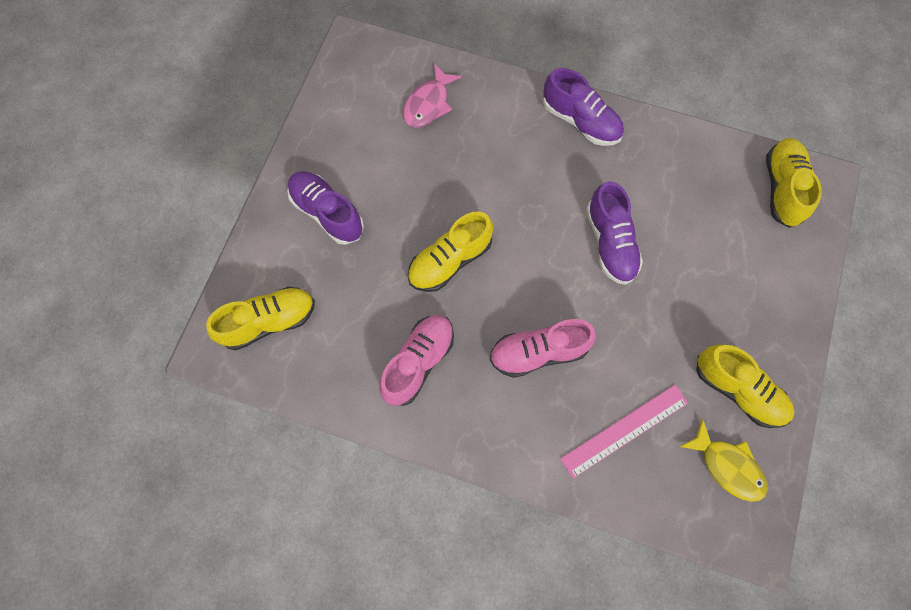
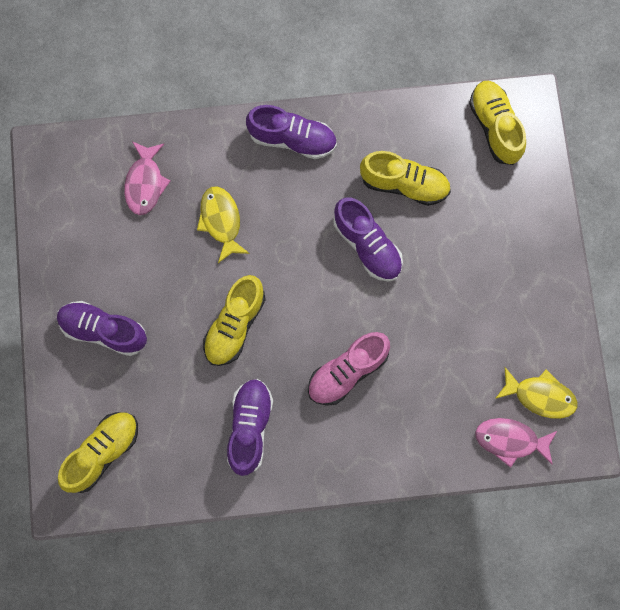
camera: 25 degrees left, 5 degrees up
pink shoe [379,315,454,406] -> purple shoe [227,379,273,476]
pink ruler [560,385,688,478] -> none
yellow shoe [696,345,794,428] -> yellow shoe moved to [360,151,451,206]
none -> yellow fish [197,186,250,263]
none -> pink fish [475,418,557,468]

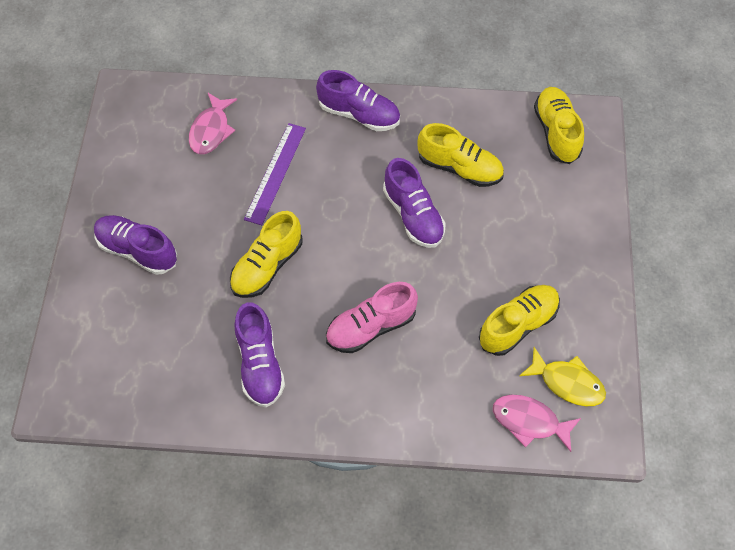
camera: 10 degrees right, 15 degrees down
yellow shoe [58,412,138,493] -> yellow shoe moved to [479,285,560,356]
yellow fish [197,186,250,263] -> purple ruler [244,123,306,225]
purple shoe [227,379,273,476] -> purple shoe turned 150 degrees clockwise [234,302,285,407]

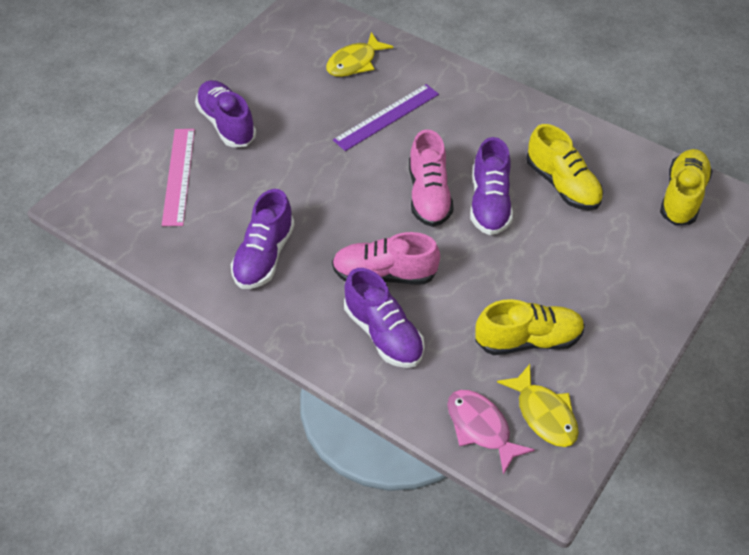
camera: 30 degrees right, 10 degrees down
pink fish [189,93,237,154] -> yellow fish [326,32,393,77]
yellow shoe [230,211,303,298] -> none
purple shoe [316,70,400,131] -> purple shoe moved to [344,268,425,368]
none -> pink ruler [162,129,195,226]
none -> pink shoe [409,129,454,227]

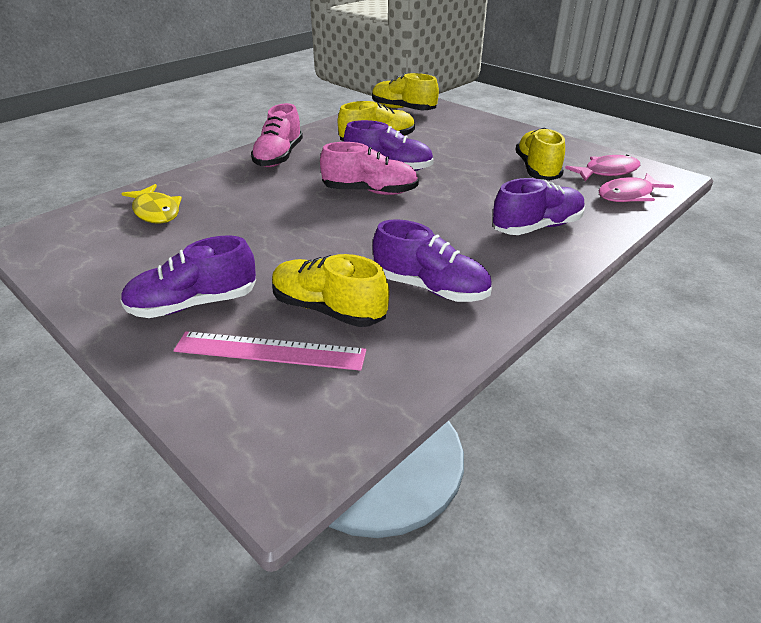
camera: 80 degrees left, 15 degrees down
pink shoe [332,232,440,285] -> pink shoe moved to [251,103,303,167]
purple ruler [333,84,439,151] -> none
yellow fish [497,364,579,447] -> pink fish [565,154,640,181]
none -> yellow shoe [272,254,389,327]

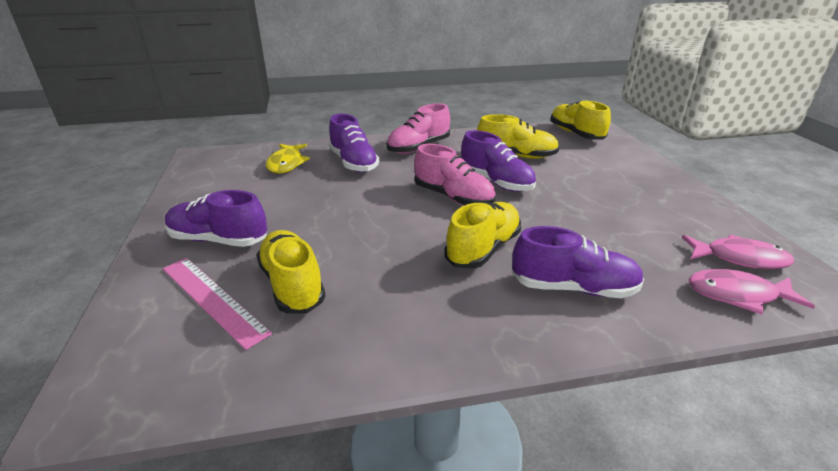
camera: 35 degrees right, 5 degrees down
purple shoe [373,219,492,302] -> purple shoe moved to [329,114,379,172]
yellow shoe [515,128,565,181] -> yellow shoe moved to [445,202,521,269]

